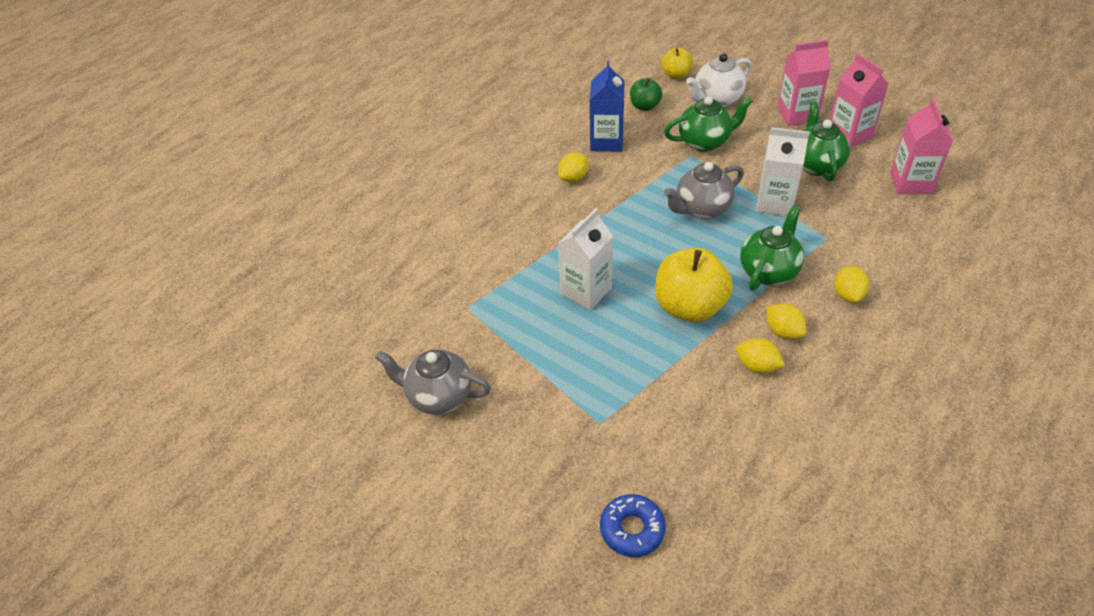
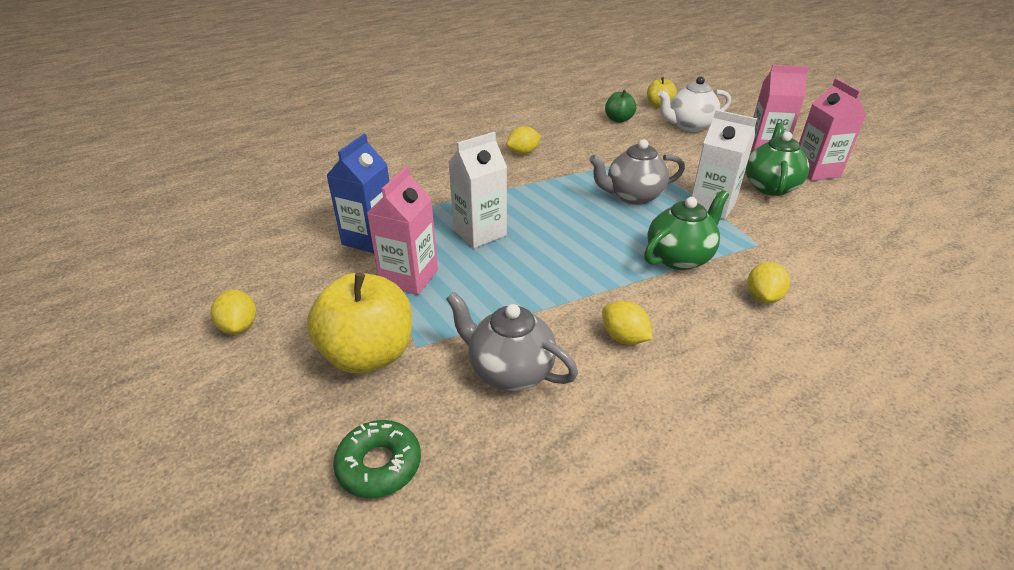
camera: 15 degrees right, 10 degrees down
grey teapot [375,349,491,415] -> grey teapot moved to [446,292,578,391]
blue carton [590,61,625,152] -> blue carton moved to [326,134,389,253]
blue donut [600,494,666,557] -> green donut [333,420,421,498]
yellow apple [655,248,733,322] -> yellow apple moved to [307,272,412,373]
green teapot [664,96,753,152] -> none
yellow lemon [767,303,806,339] -> yellow lemon moved to [211,290,256,334]
pink carton [890,98,953,194] -> pink carton moved to [367,166,438,295]

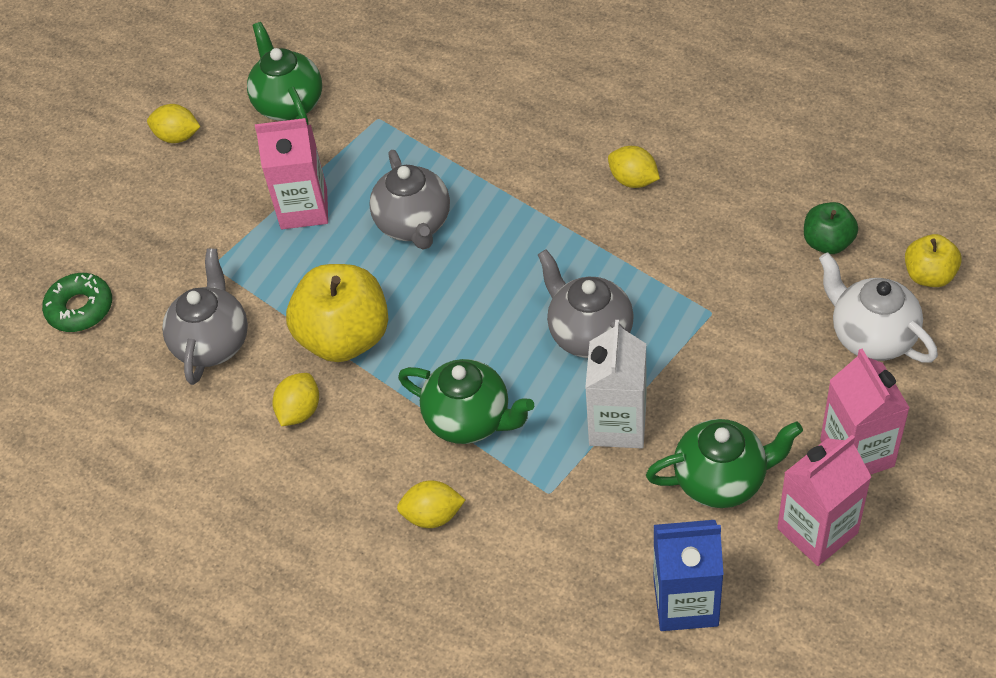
camera: 70 degrees right, 15 degrees up
yellow lemon [211,290,256,334] -> yellow lemon turned 60 degrees clockwise [147,104,200,143]
yellow apple [307,272,412,373] -> yellow apple moved to [286,264,388,362]
blue carton [326,134,389,253] -> blue carton moved to [654,520,724,631]
white carton [449,132,507,248] -> grey teapot [369,150,450,249]
none -> green teapot [247,22,322,125]

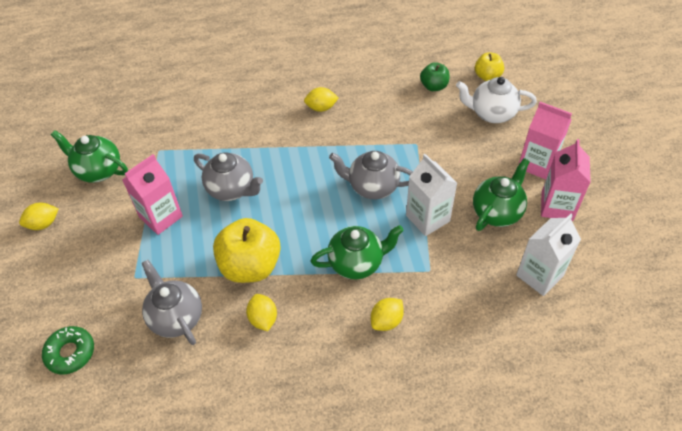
camera: 45 degrees left, 0 degrees up
blue carton [654,520,724,631] -> white carton [516,214,581,296]

